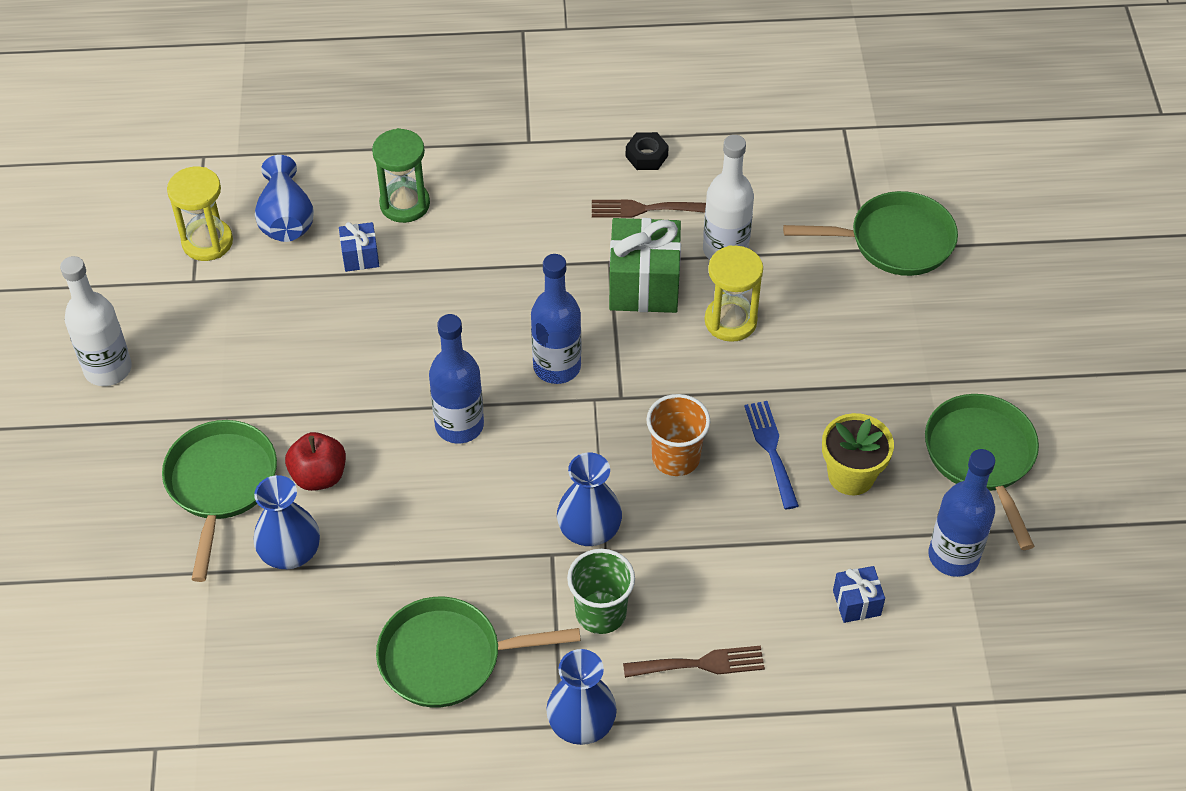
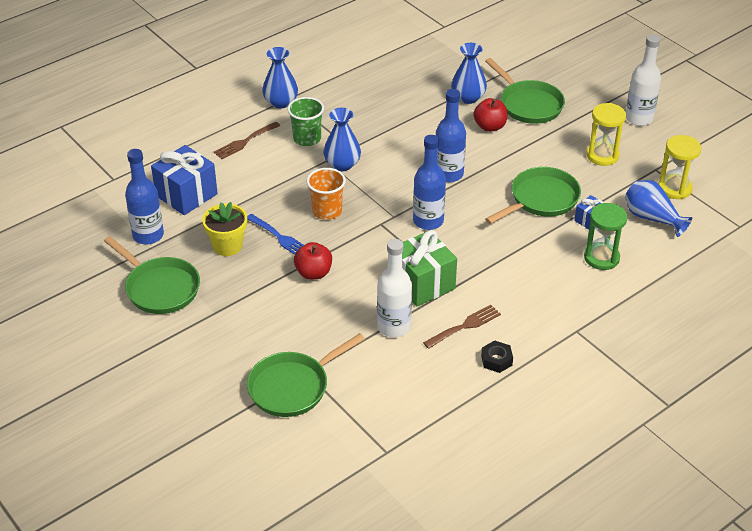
camera: 145 degrees right, 10 degrees down
green pan [376,597,581,708] -> green pan moved to [485,167,581,224]
yellow hourglass [704,245,763,342] -> yellow hourglass moved to [586,103,626,166]
blue gift [833,566,885,623] -> blue gift [151,145,218,215], size x1.98
none -> red apple [294,242,332,280]

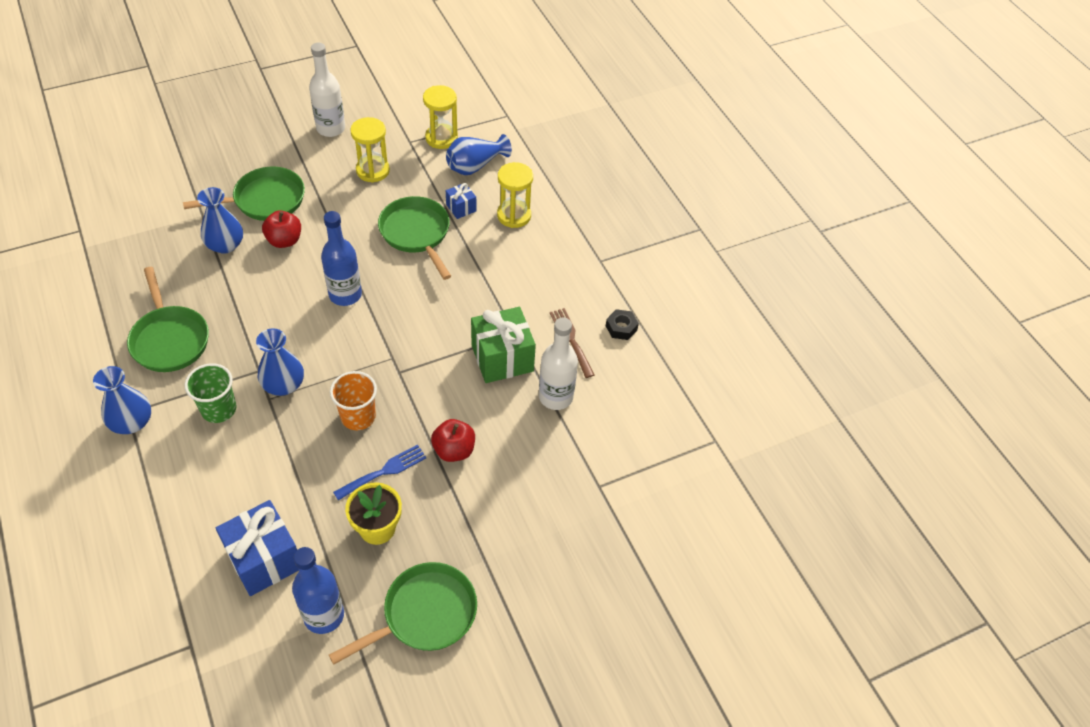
camera: 80 degrees left, 10 degrees up
brown fork [214,122,280,159] -> none
green pan [247,333,365,417] -> green pan moved to [127,267,209,372]
blue bottle [413,135,446,230] -> none
green hourglass [584,203,627,270] -> yellow hourglass [497,162,533,228]

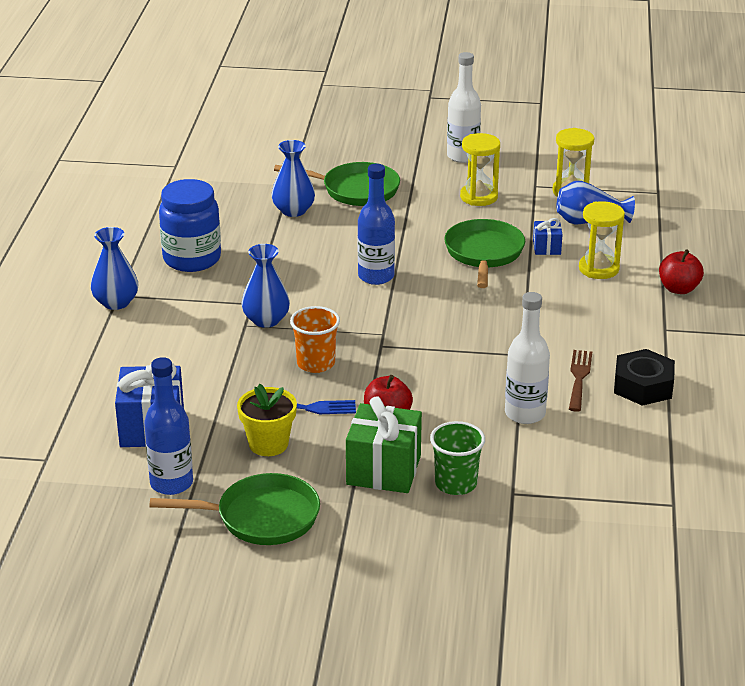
camera: 35 degrees right, 20 degrees down
green pan [127,267,209,372] -> blue jar [159,179,221,272]
green cup [185,363,237,423] -> green cup moved to [430,421,485,495]
red apple [262,210,301,248] -> red apple moved to [659,249,704,294]
green gift [471,307,536,383] -> green gift moved to [346,396,422,493]
black nut [606,309,639,340] -> black nut [614,349,675,406], size x1.71

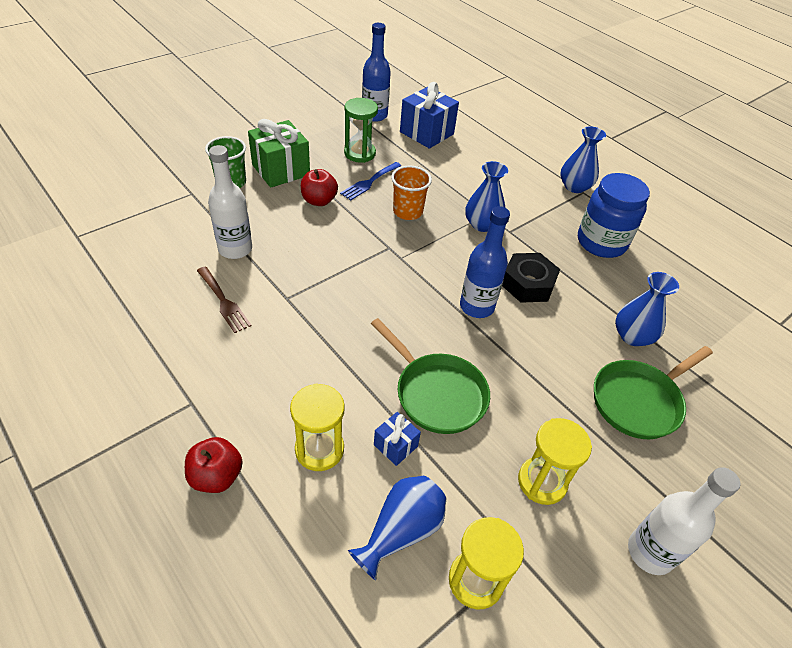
camera: 130 degrees right, 15 degrees up
green pan [149,473,320,545] -> none
yellow flower pot [237,383,297,456] -> green hourglass [344,98,378,163]
black nut [614,349,675,406] -> black nut moved to [502,253,560,303]

